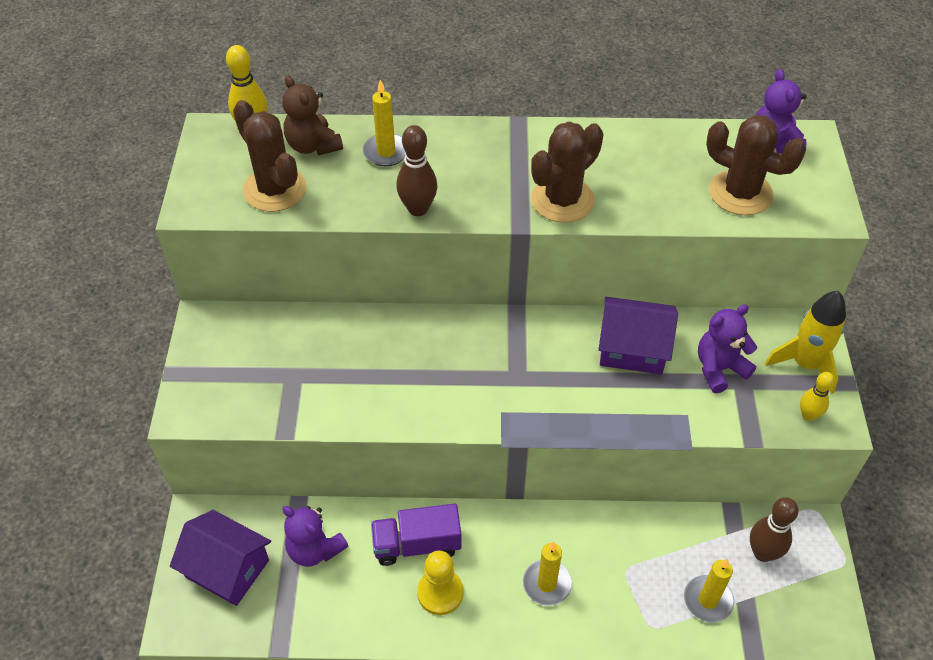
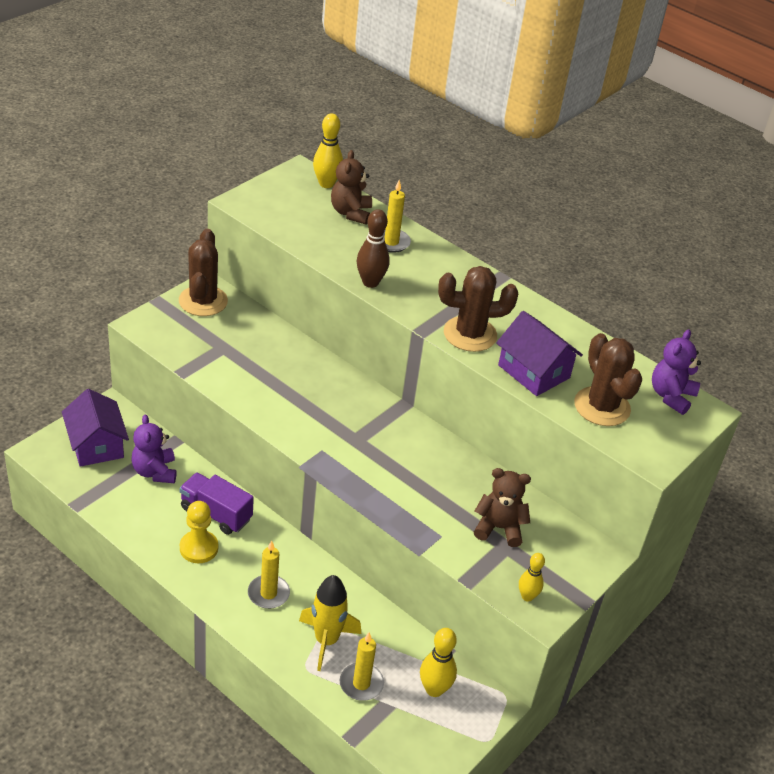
camera: 35 degrees right, 10 degrees down
brown cactus [233,100,307,212] -> brown cactus moved to [179,229,228,316]
purple house [598,297,678,374] -> purple house moved to [496,311,583,396]
purple teddy bear [698,304,757,393] -> brown teddy bear [474,468,531,547]
brown bowling pin [750,497,799,562] -> yellow bowling pin [420,628,457,697]
yellow rocket [765,291,846,394] -> yellow rocket moved to [299,575,361,671]

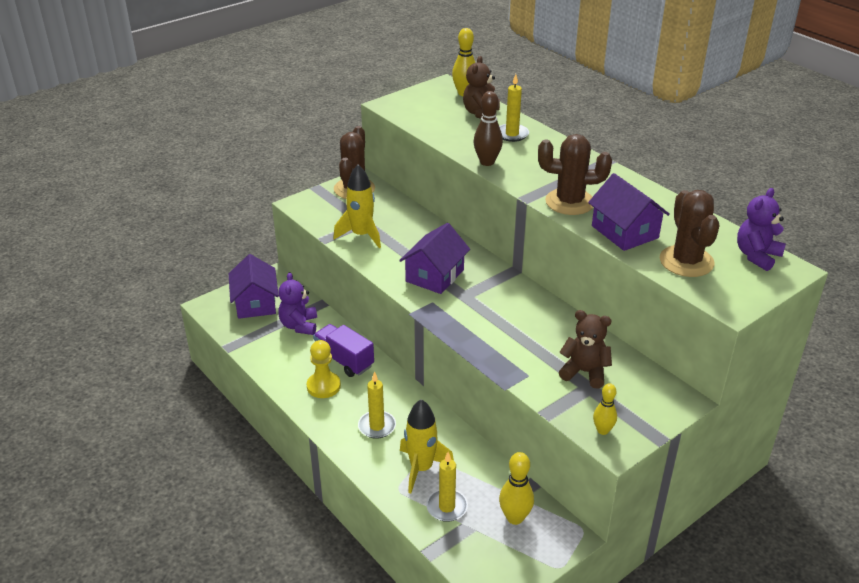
camera: 15 degrees right, 5 degrees down
none -> yellow rocket [333,165,381,248]
none -> purple house [399,223,470,294]

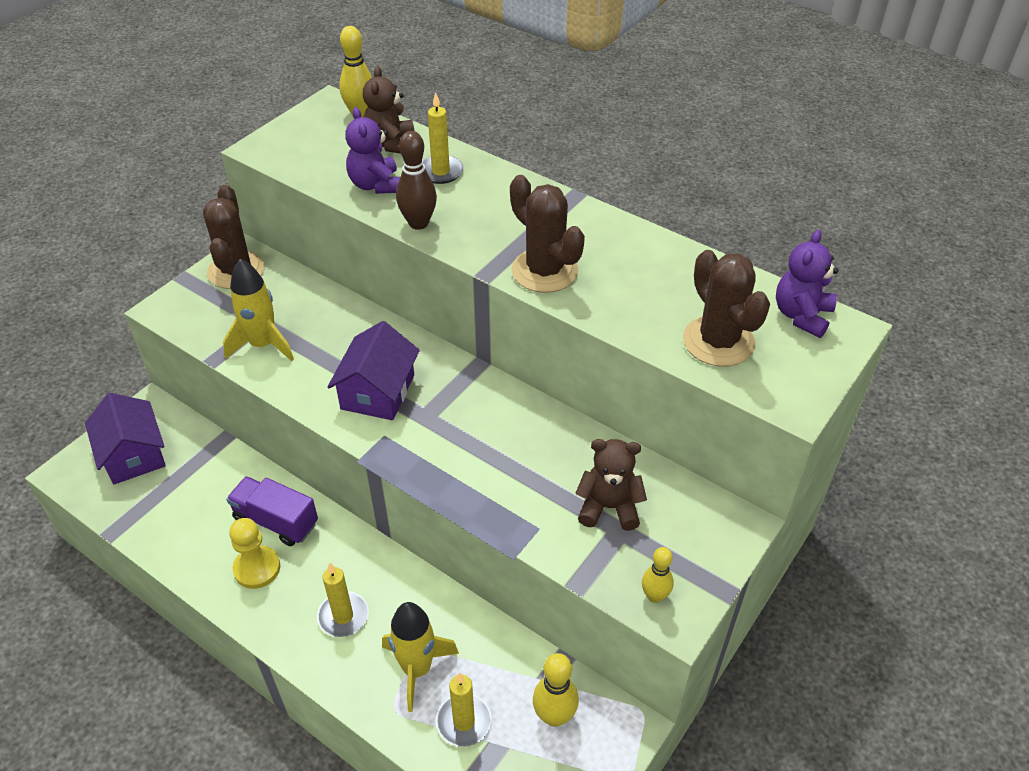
camera: 15 degrees left, 10 degrees up
purple teddy bear [278,272,317,335] -> purple teddy bear moved to [345,107,400,194]
brown cactus [538,134,612,215] -> brown cactus turned 60 degrees clockwise [510,175,585,293]
purple house [588,173,670,251] -> none

